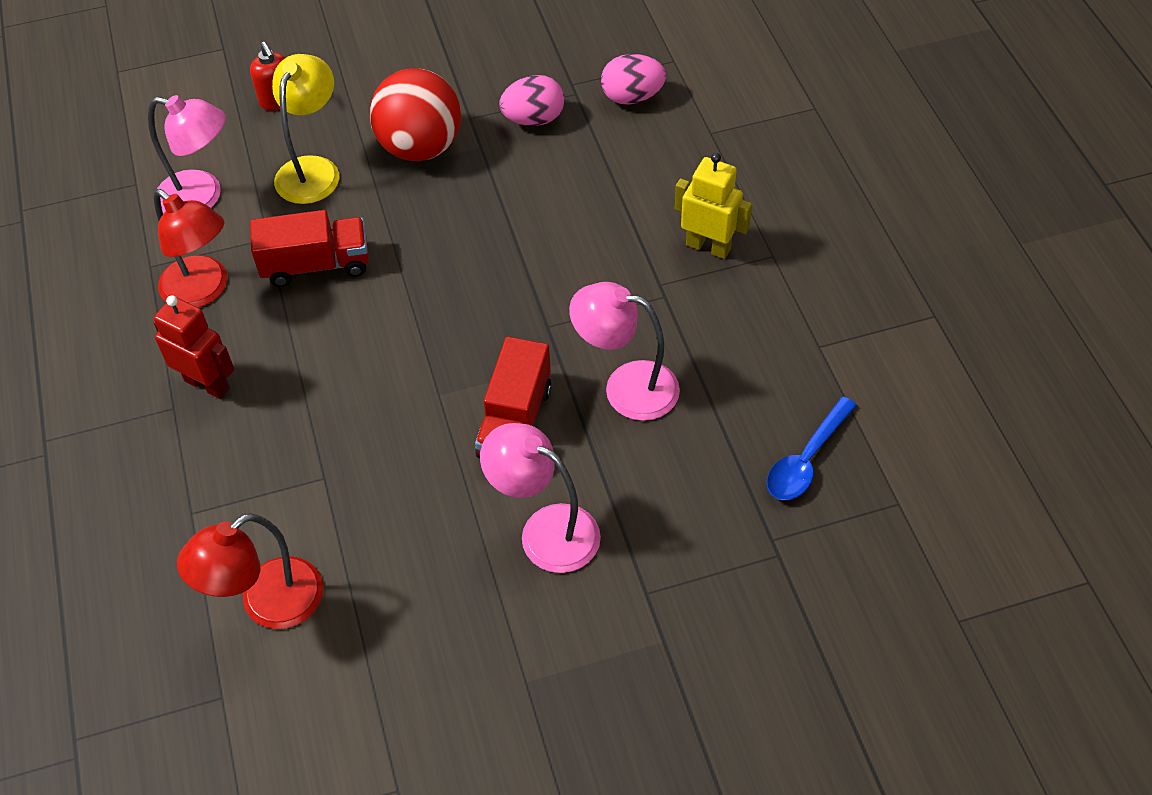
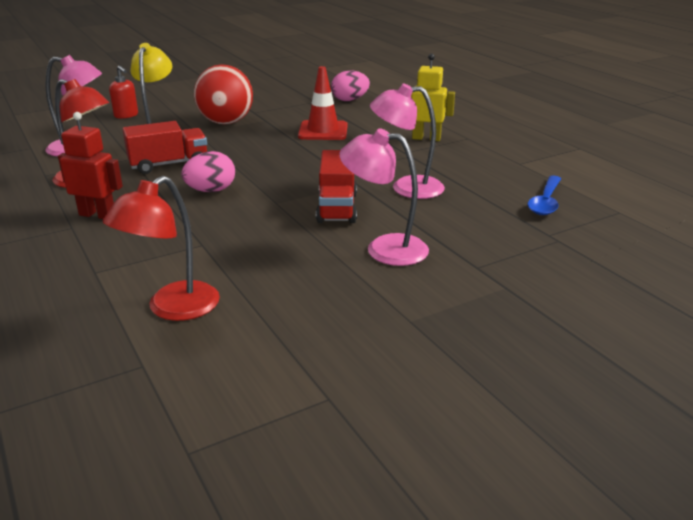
camera: 15 degrees left, 25 degrees down
pink egg [499,75,565,126] -> pink egg moved to [181,151,235,192]
none -> red traffic cone [298,66,348,140]

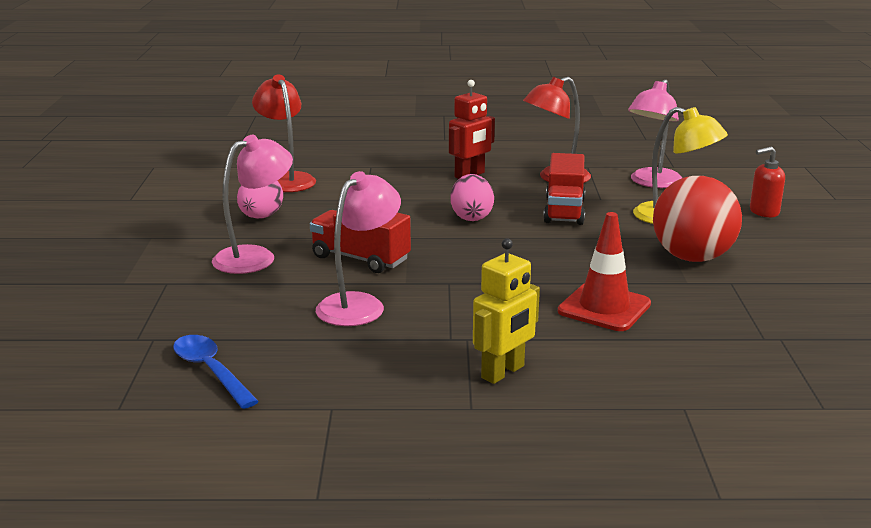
camera: 120 degrees right, 5 degrees down
pink egg [331,70,370,101] -> pink egg moved to [237,181,283,219]

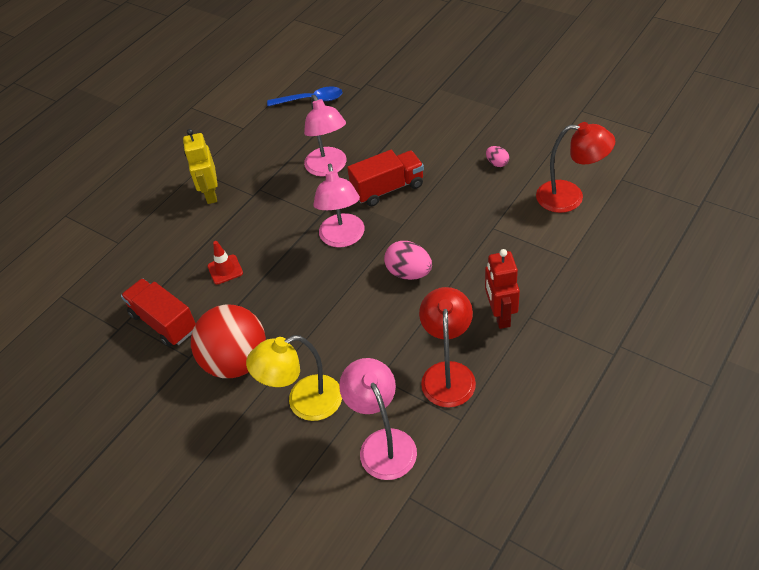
camera: 130 degrees right, 25 degrees up
pink lamp [212,135,293,274] -> pink lamp moved to [313,163,365,248]
pink egg [237,181,283,219] -> pink egg [486,146,509,167], size x0.56
red truck [543,153,585,225] -> red truck moved to [121,278,196,347]
red traffic cone [558,212,651,331] -> red traffic cone [207,241,243,285], size x0.58
red soap dispenser [750,146,785,217] -> none

